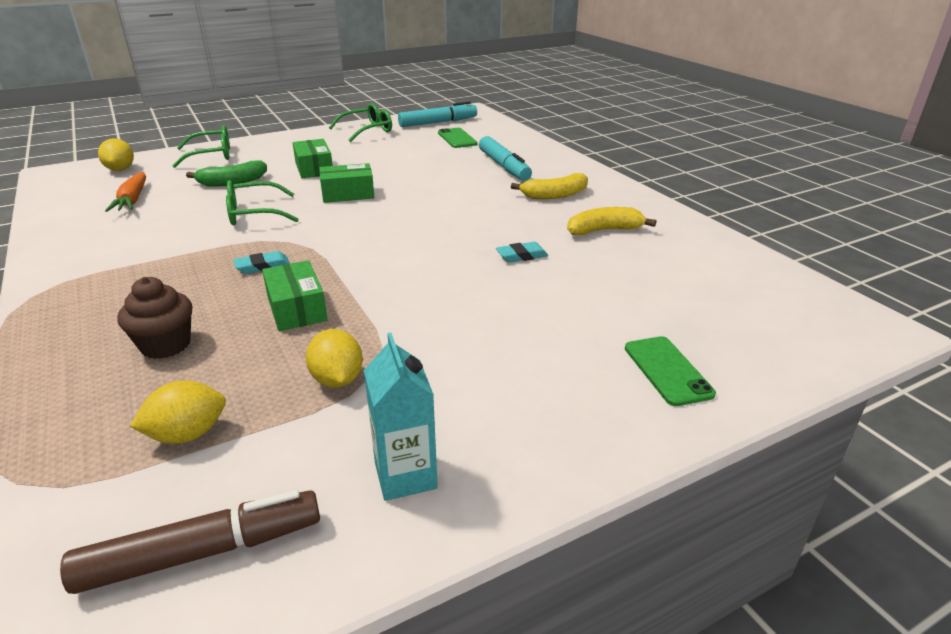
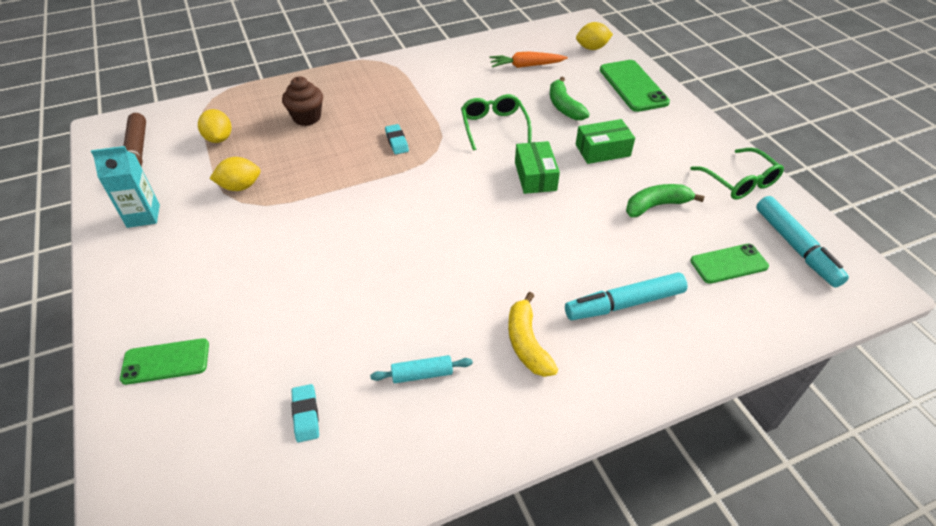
camera: 95 degrees right, 15 degrees up
green glasses [172,125,230,168] -> green phone [600,60,670,112]
green box [262,260,328,331] -> none
turquoise eraser [496,242,548,263] -> turquoise eraser moved to [291,384,319,443]
yellow banana [567,207,656,235] -> turquoise rolling pin [370,355,473,383]
none -> green banana [626,184,705,217]

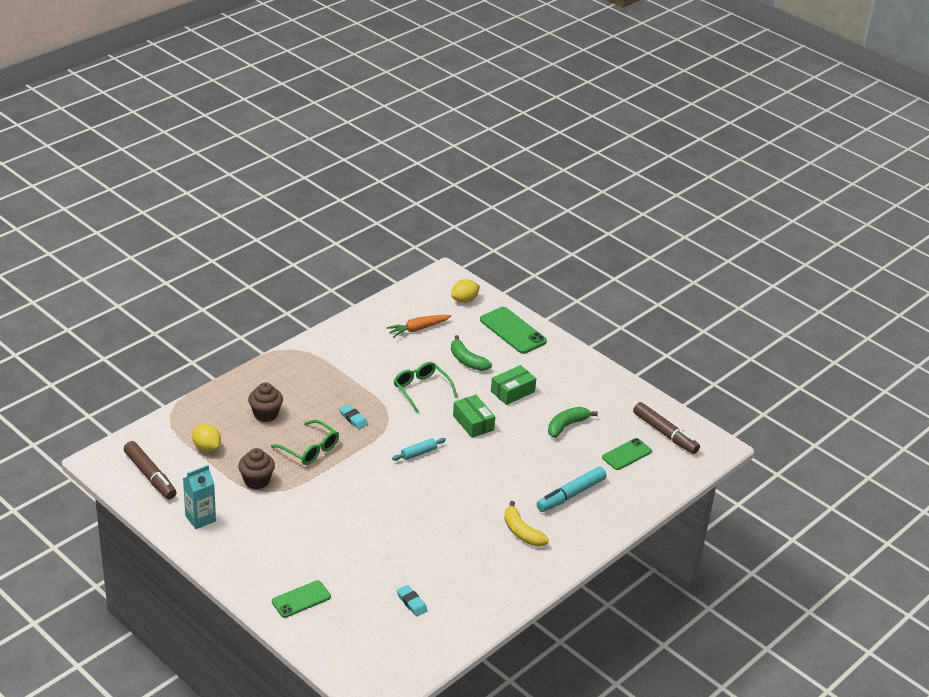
camera: 25 degrees left, 10 degrees down
yellow lemon [209,157,260,191] -> brown cupcake [238,448,275,489]
turquoise rolling pin [370,355,473,383] -> turquoise rolling pin moved to [392,438,446,461]
green glasses [690,148,784,200] -> green glasses moved to [271,420,339,465]
turquoise marker [756,196,849,288] -> brown marker [633,402,700,454]

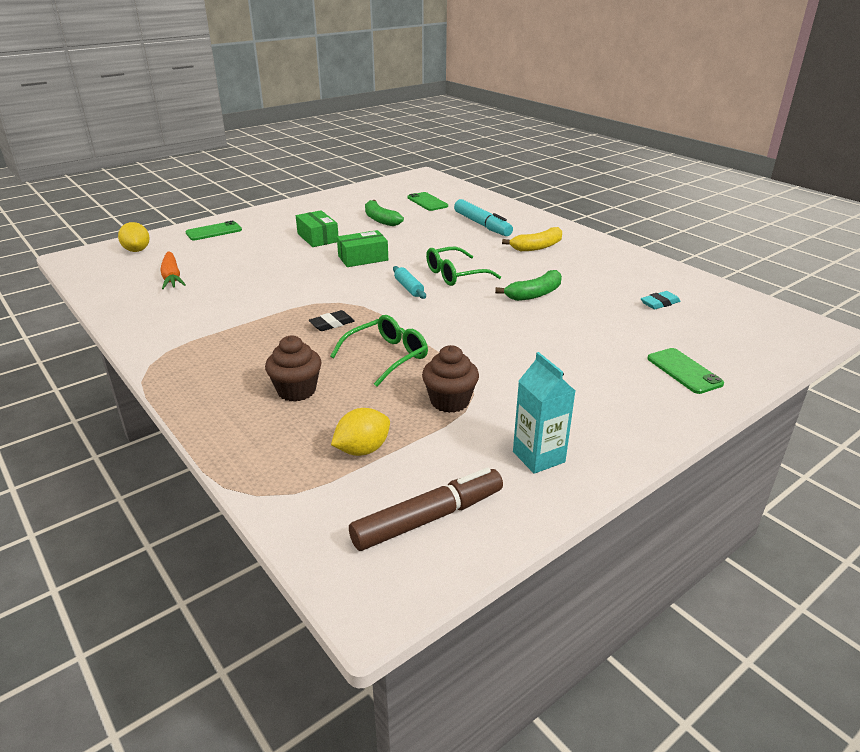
camera: 80 degrees left, 5 degrees down
turquoise eraser [339,404,368,429] -> black eraser [309,310,355,331]
green glasses [394,362,457,413] -> green glasses moved to [426,247,501,286]
green banana [451,335,492,371] -> green banana moved to [495,270,562,301]
green phone [480,307,547,354] -> green phone [185,221,242,241], size x0.65
brown marker [633,402,700,454] -> none

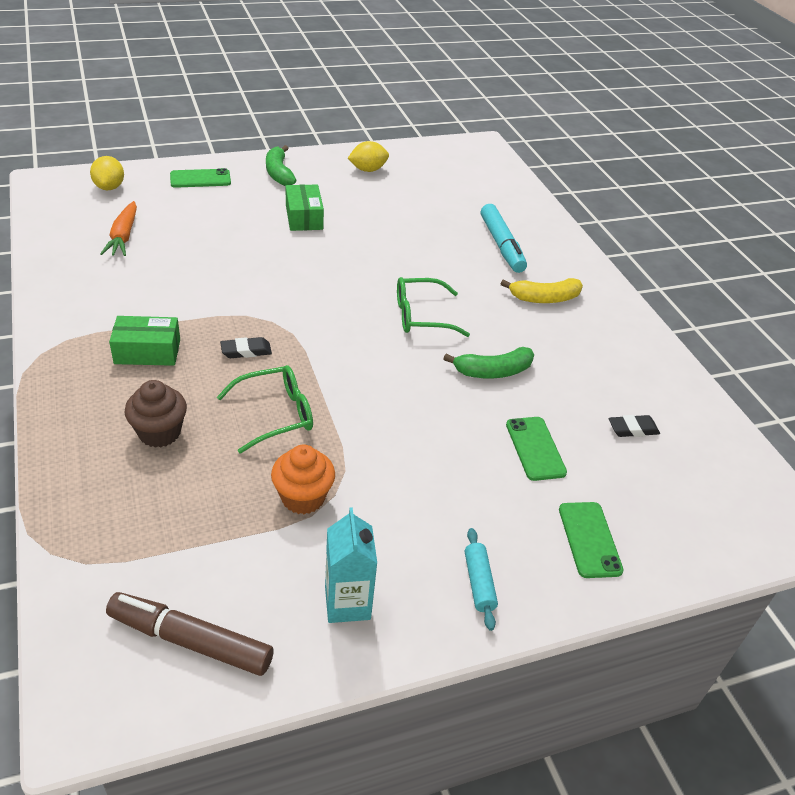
camera: 15 degrees right, 10 degrees up
yellow lemon [331,408,390,456] -> yellow lemon moved to [348,141,389,172]
green box [337,230,388,267] -> green box moved to [109,316,180,366]
brown marker [349,467,503,551] -> brown marker turned 150 degrees counterclockwise [106,592,274,676]
green banana [365,200,404,226] -> green banana moved to [266,145,296,186]
turquoise rolling pin [393,266,426,299] -> turquoise rolling pin moved to [465,528,498,631]
green phone [407,192,448,211] -> green phone moved to [506,417,567,481]
brown cupcake [422,345,479,413] -> orange cupcake [271,445,335,514]
turquoise eraser [641,291,680,309] -> black eraser [608,415,660,437]

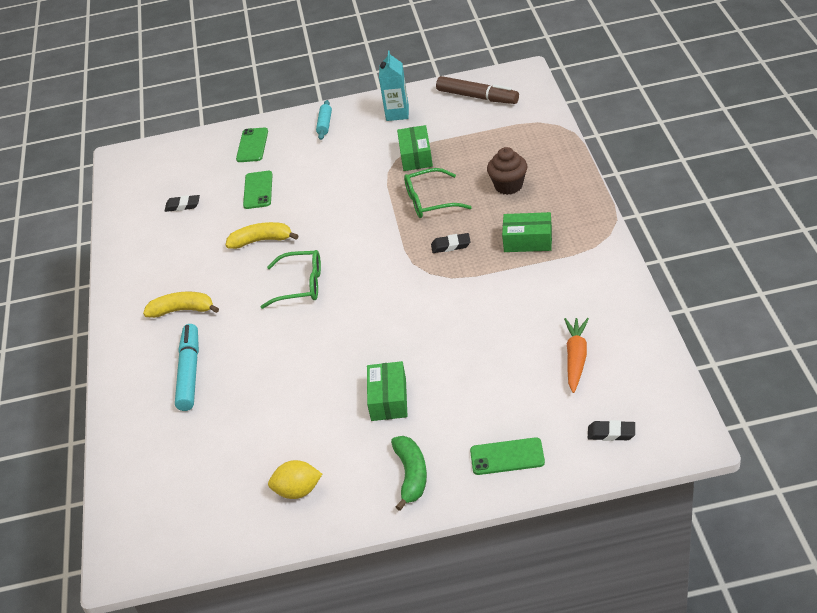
camera: 160 degrees left, 0 degrees up
yellow lemon [90,156,124,190] -> black eraser [588,420,635,441]
orange cupcake [271,445,335,514] -> green box [397,125,433,171]
green banana [443,347,534,378] -> yellow banana [226,222,299,249]

